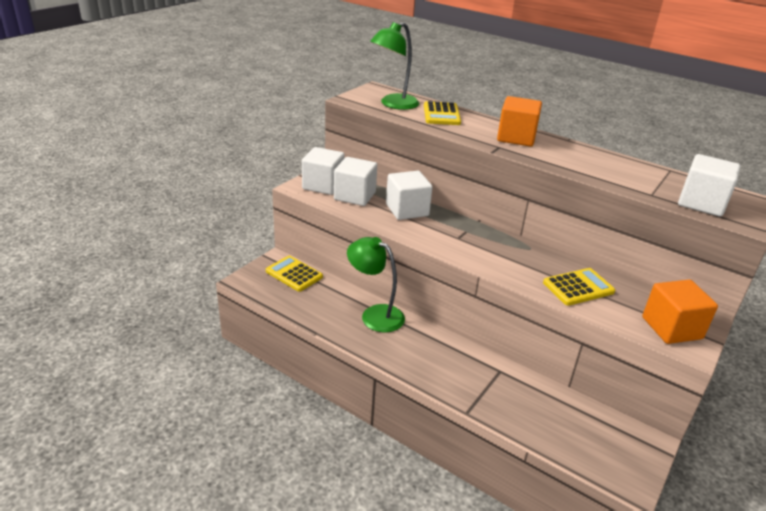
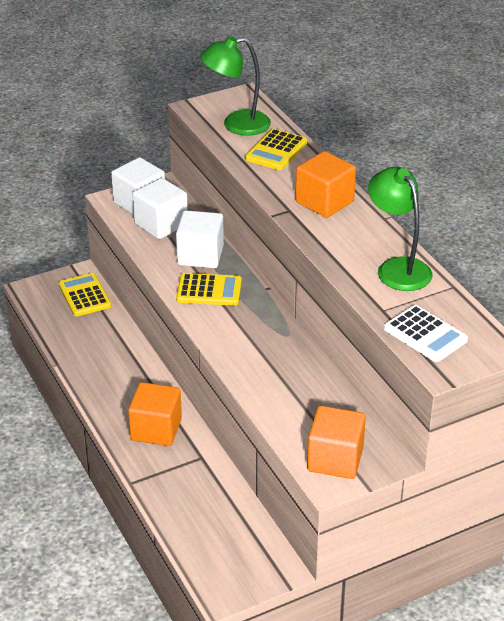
camera: 30 degrees right, 5 degrees up
green lamp [347,237,405,332] -> green lamp moved to [368,167,432,291]
yellow calculator [543,268,615,306] -> yellow calculator moved to [176,273,242,306]
white cube [678,154,740,217] -> white calculator [384,305,468,362]
none -> orange cube [128,382,182,446]

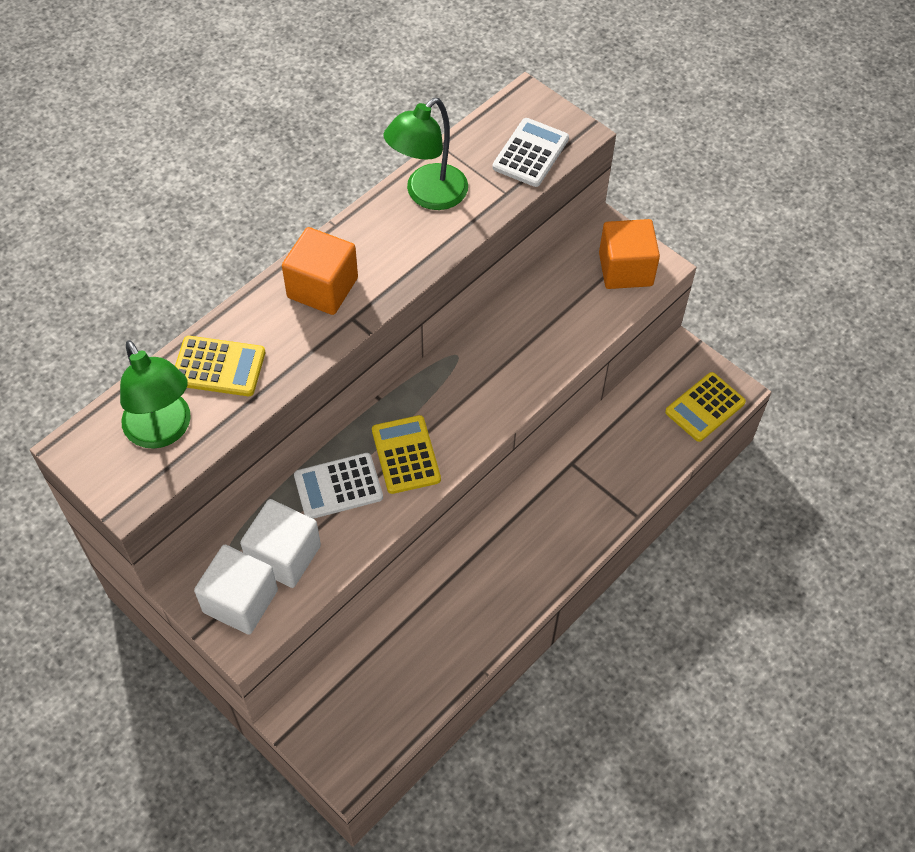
camera: 110 degrees left, 20 degrees up
yellow calculator [59,273,111,317] -> yellow calculator moved to [665,372,746,442]
orange cube [128,382,182,446] -> none
white cube [176,210,224,268] -> white calculator [294,453,383,519]

